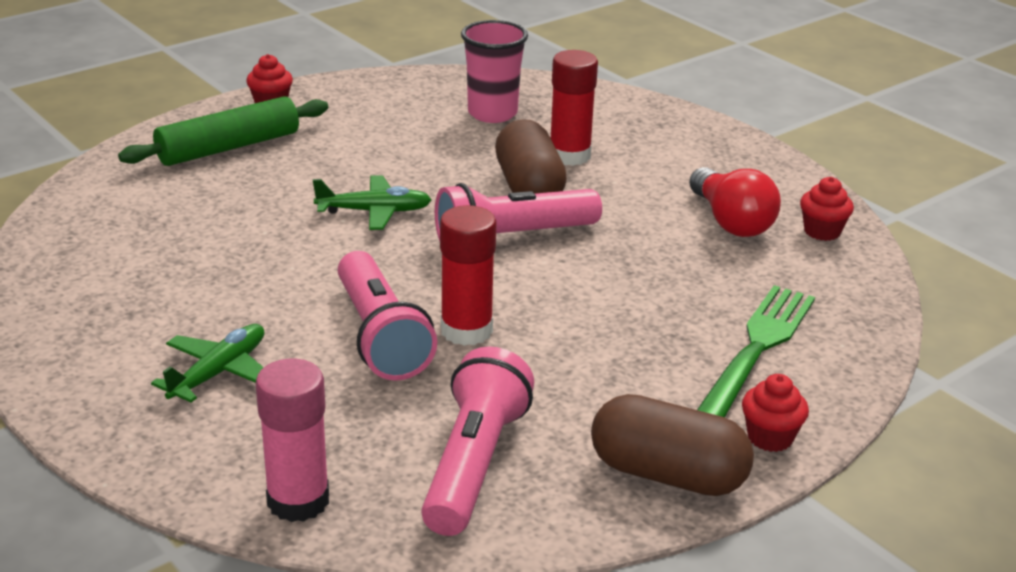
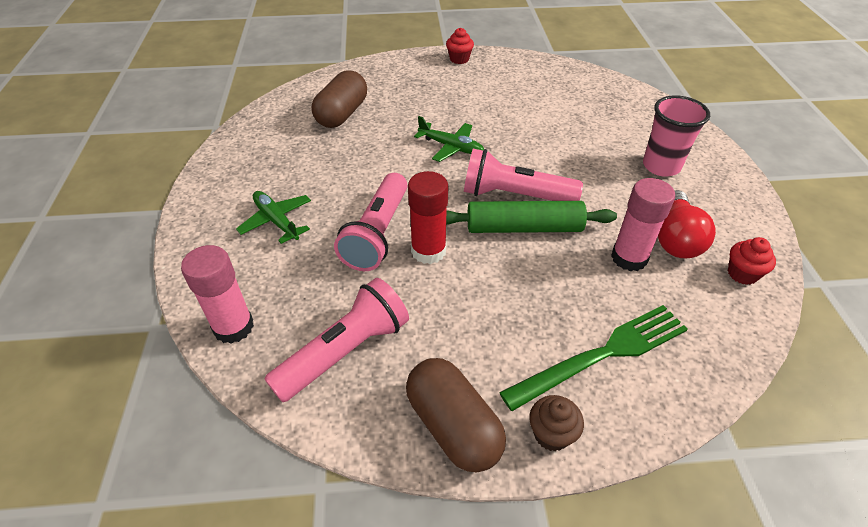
camera: 35 degrees right, 15 degrees up
green rolling pin [118,96,328,166] -> green rolling pin moved to [446,201,617,233]
green plane [151,324,265,402] -> green plane turned 105 degrees counterclockwise [236,191,311,244]
pink cup [461,20,528,123] -> pink cup moved to [643,95,710,177]
brown capsule [495,119,567,194] -> brown capsule moved to [312,71,367,128]
red glue stick [551,50,598,166] -> none
red cupcake [742,374,809,452] -> brown cupcake [529,395,584,451]
none -> pink glue stick [611,178,675,271]

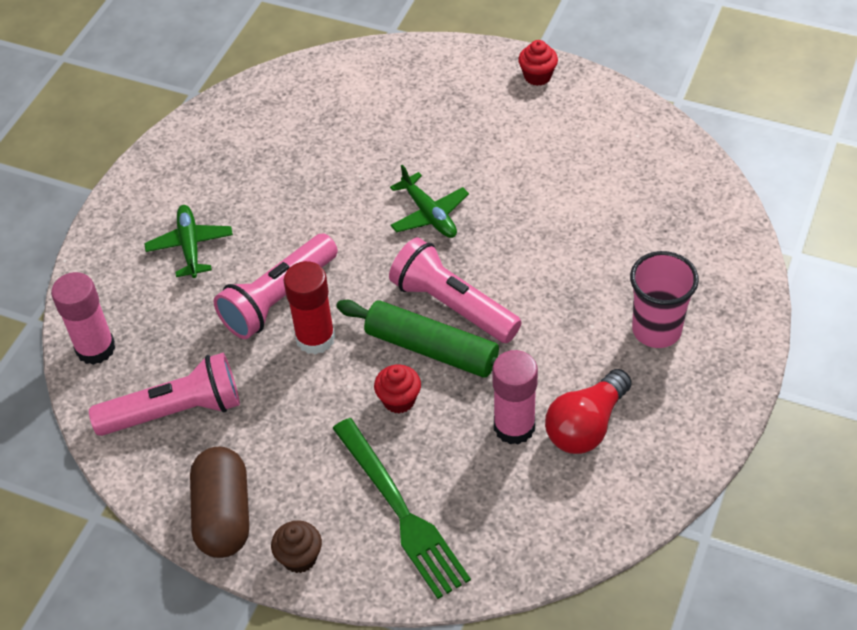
camera: 30 degrees right, 5 degrees up
brown capsule [312,71,367,128] -> none
green fork [499,305,688,411] -> green fork turned 60 degrees clockwise [332,418,471,599]
red cupcake [728,237,776,285] -> red cupcake moved to [374,365,421,413]

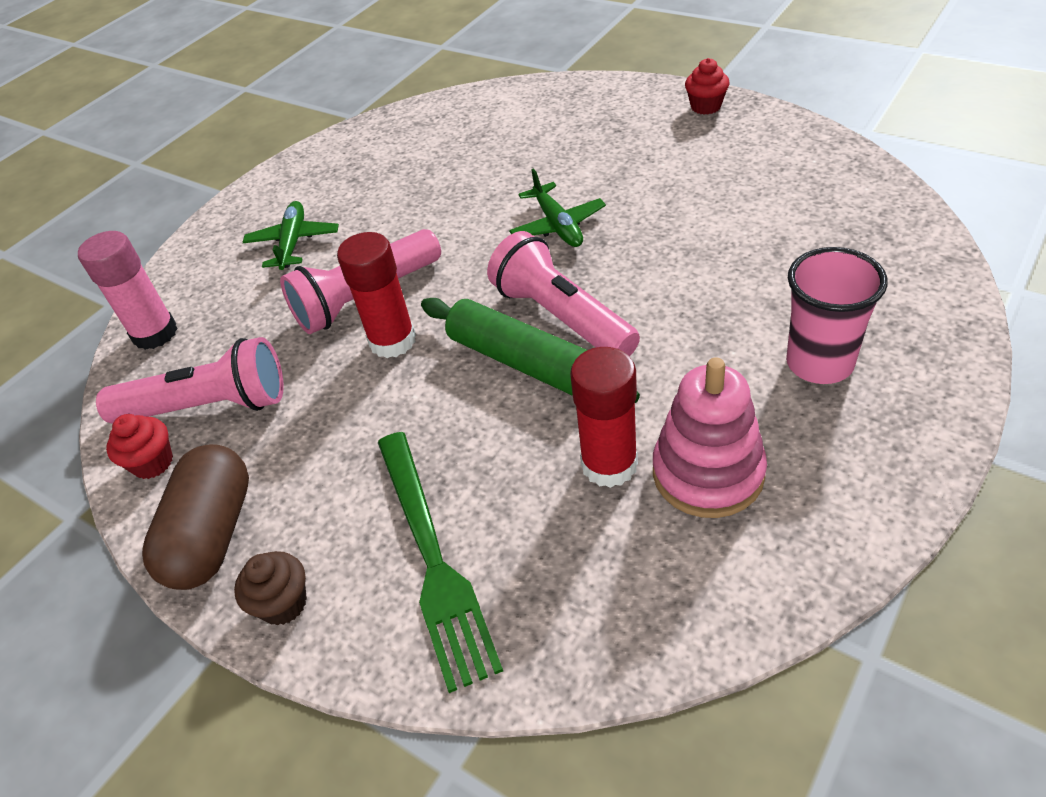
camera: 15 degrees right, 5 degrees down
red cupcake [374,365,421,413] -> red cupcake moved to [106,414,173,479]
pink glue stick [492,350,538,445] -> red glue stick [570,347,638,488]
red light bulb [545,369,632,454] -> pink stacking toy [653,357,767,518]

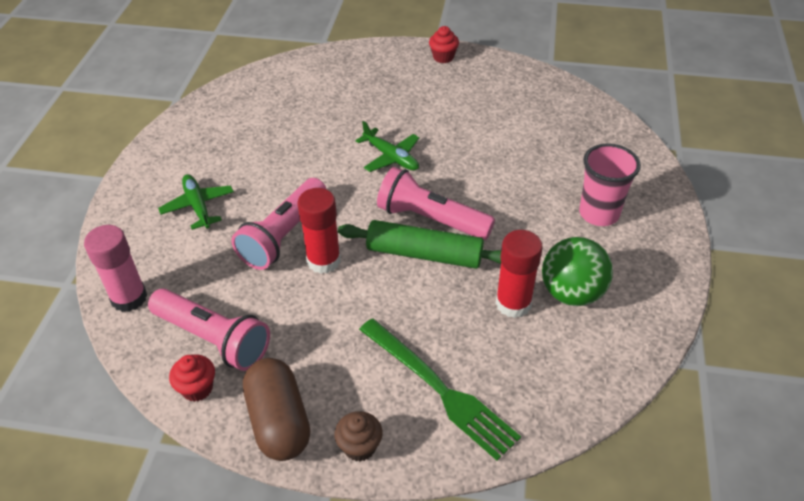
camera: 30 degrees left, 0 degrees up
pink flashlight [96,337,284,424] -> pink flashlight turned 60 degrees clockwise [148,288,270,371]
pink stacking toy [653,357,767,518] -> green ball [542,237,613,306]

